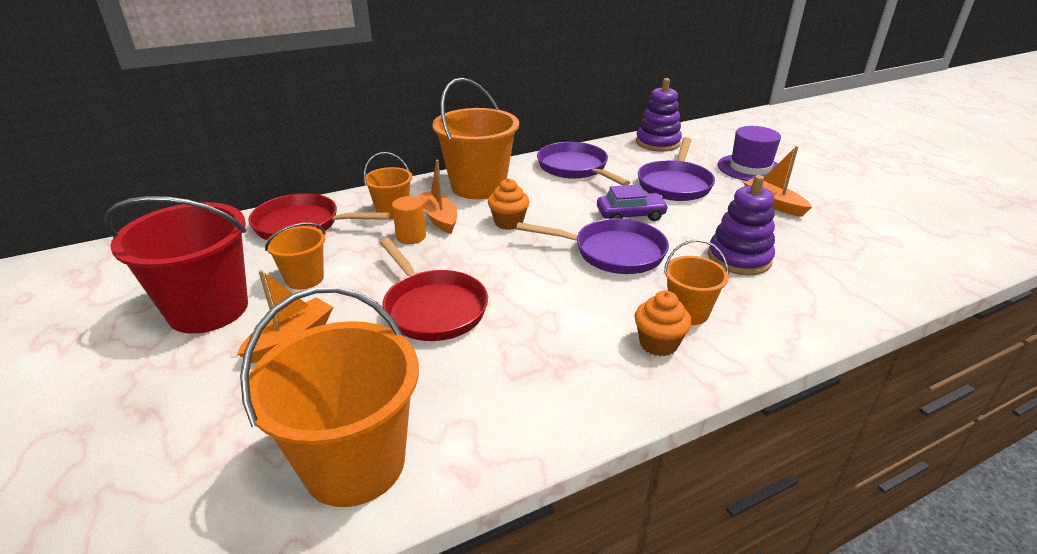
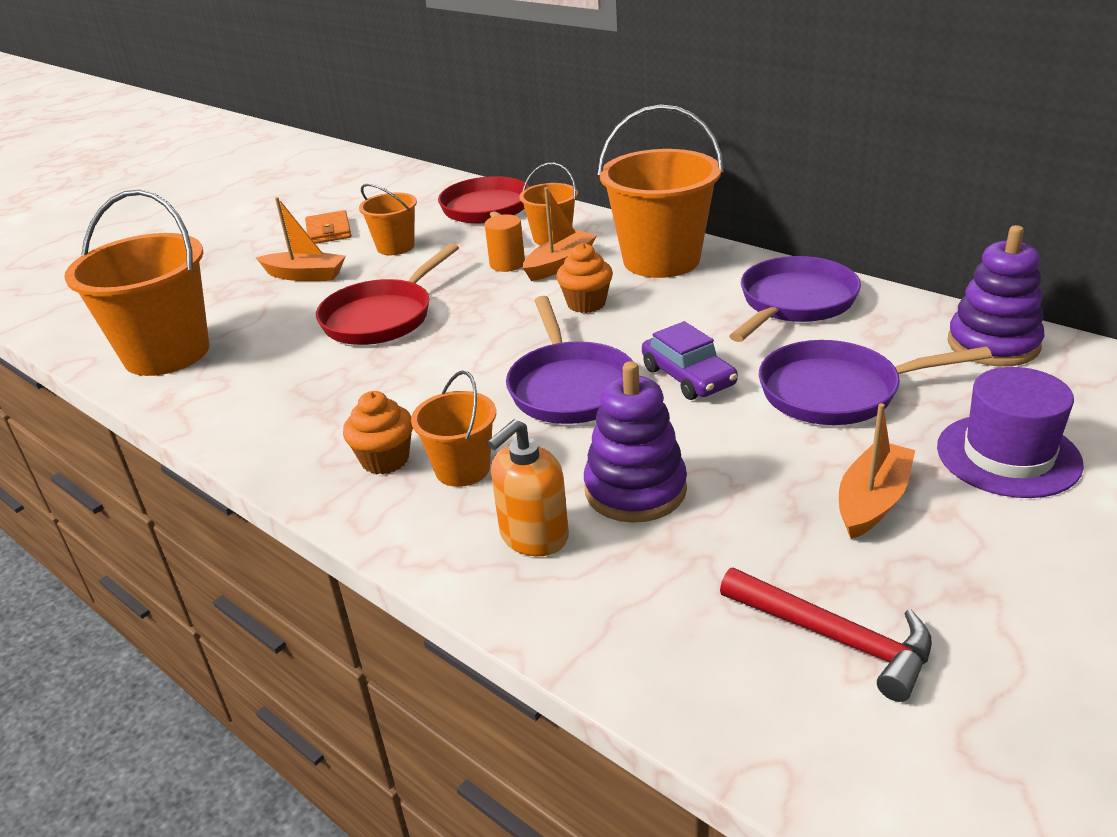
camera: 70 degrees right, 0 degrees up
red bucket [104,196,248,334] -> orange wallet [305,210,351,244]
none -> orange soap dispenser [487,419,569,556]
none -> red hammer [720,567,932,702]

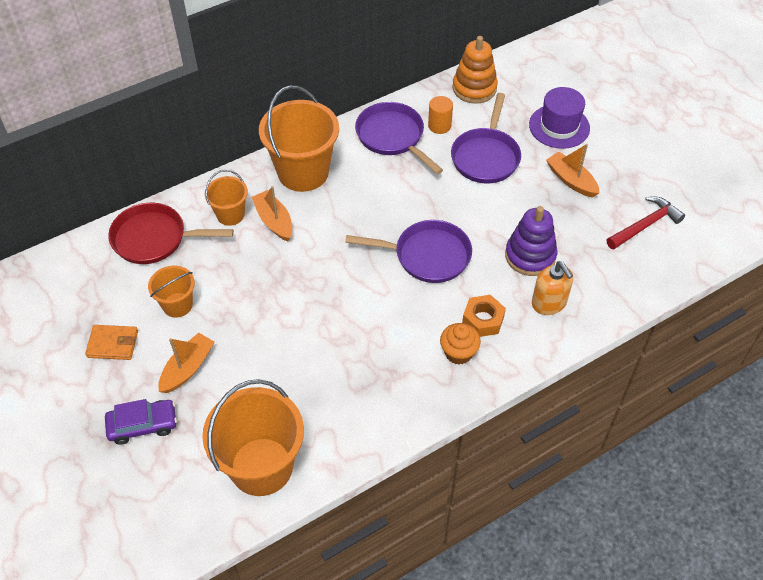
camera: 75 degrees left, 20 degrees up
red pan [316,243,459,345] -> none
orange bucket [411,371,496,487] -> orange nut [462,295,506,337]
orange cylinder [485,214,525,272] -> orange cylinder moved to [428,96,453,134]
orange cupcake [556,243,613,313] -> none
purple car [642,321,738,400] -> purple car moved to [105,399,177,445]
purple stacking toy [948,225,1045,367] -> orange stacking toy [452,36,498,104]

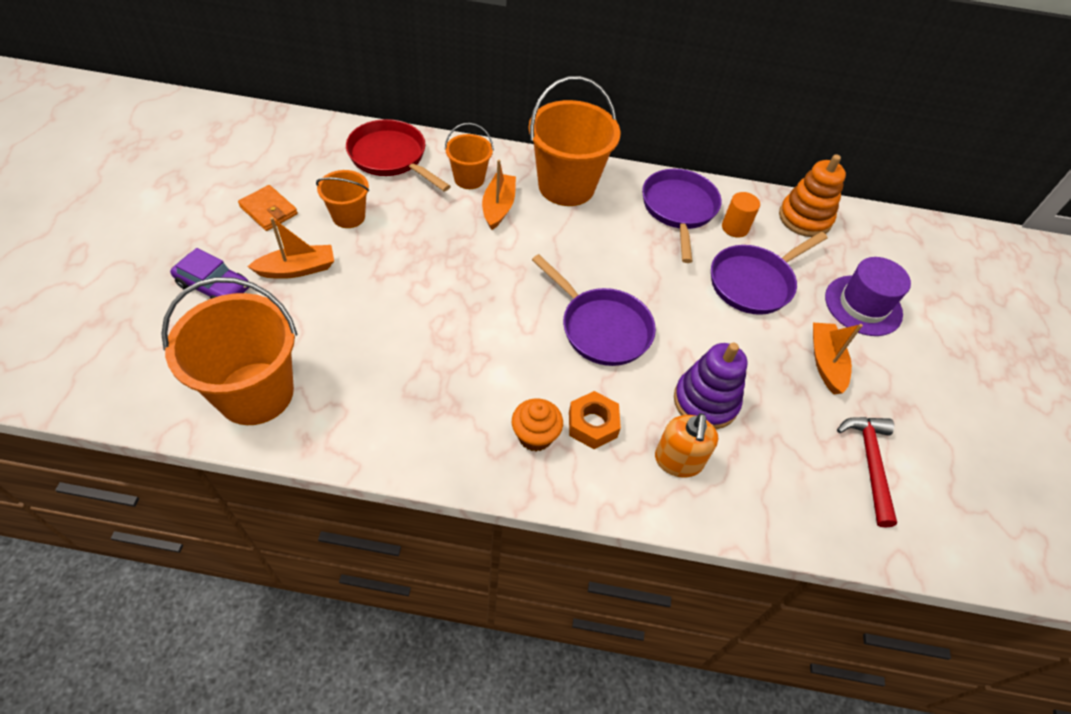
camera: 35 degrees right, 0 degrees up
red hammer [607,196,685,250] -> red hammer turned 90 degrees counterclockwise [837,417,897,528]

